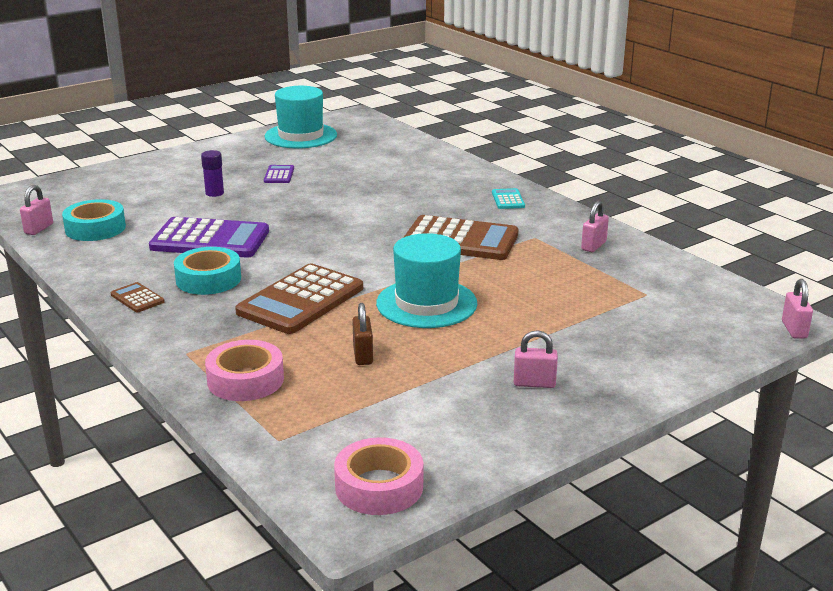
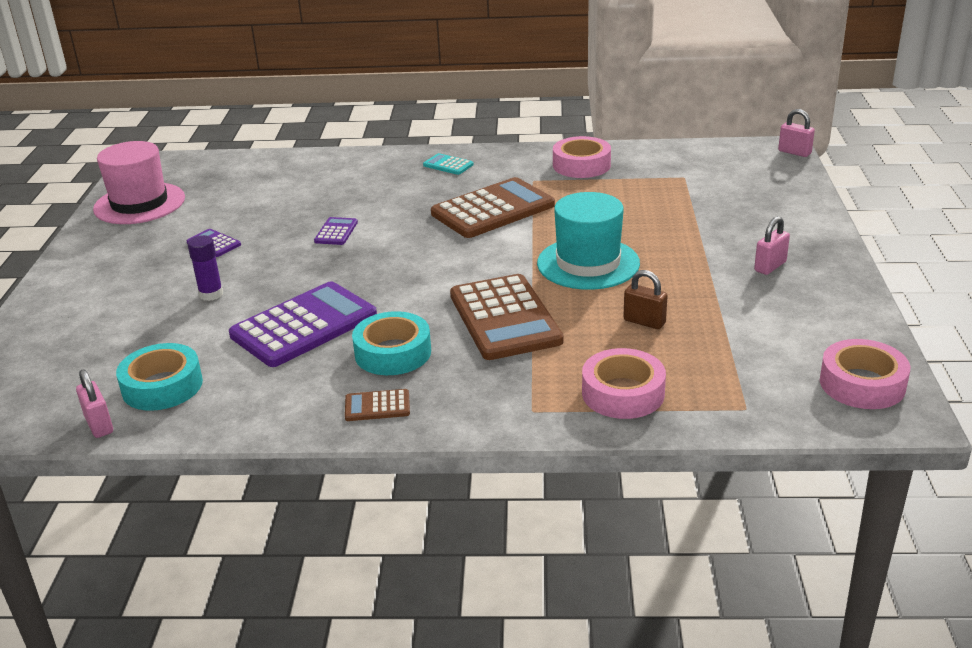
camera: 50 degrees left, 5 degrees up
turquoise hat [264,86,337,148] -> pink hat [93,141,185,224]
pink padlock [581,201,609,252] -> pink tape [553,136,611,178]
none -> purple calculator [314,217,358,245]

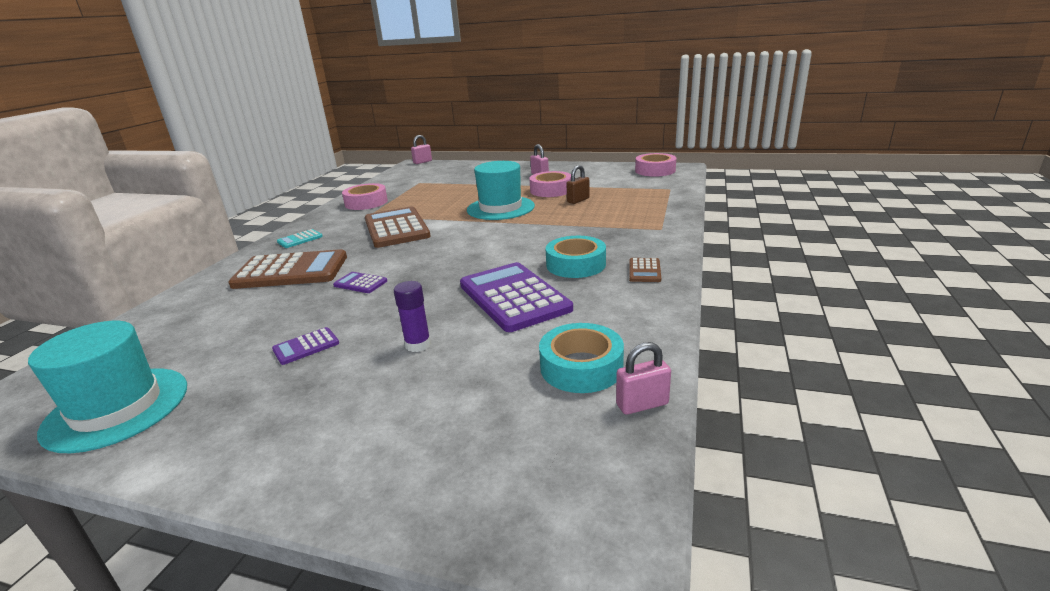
camera: 75 degrees left, 5 degrees down
pink hat [93,141,185,224] -> turquoise hat [28,321,187,453]
brown calculator [450,274,564,360] -> brown calculator moved to [228,249,347,289]
pink tape [582,348,666,419] -> pink tape moved to [529,171,571,197]

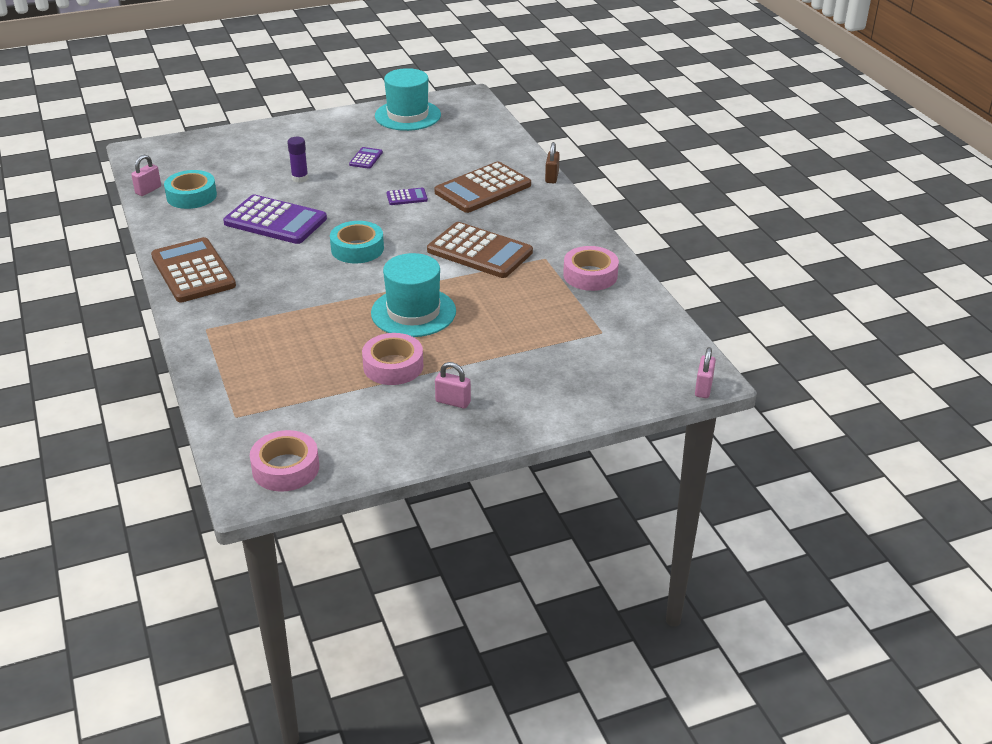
camera: 140 degrees right, 10 degrees up
turquoise calculator [277,229,323,248] -> none
turquoise tape [546,236,606,278] -> turquoise tape moved to [330,221,384,263]
brown padlock [566,165,590,204] -> brown padlock moved to [545,142,560,183]
brown calculator [629,258,661,282] -> brown calculator [151,237,236,302], size x2.26

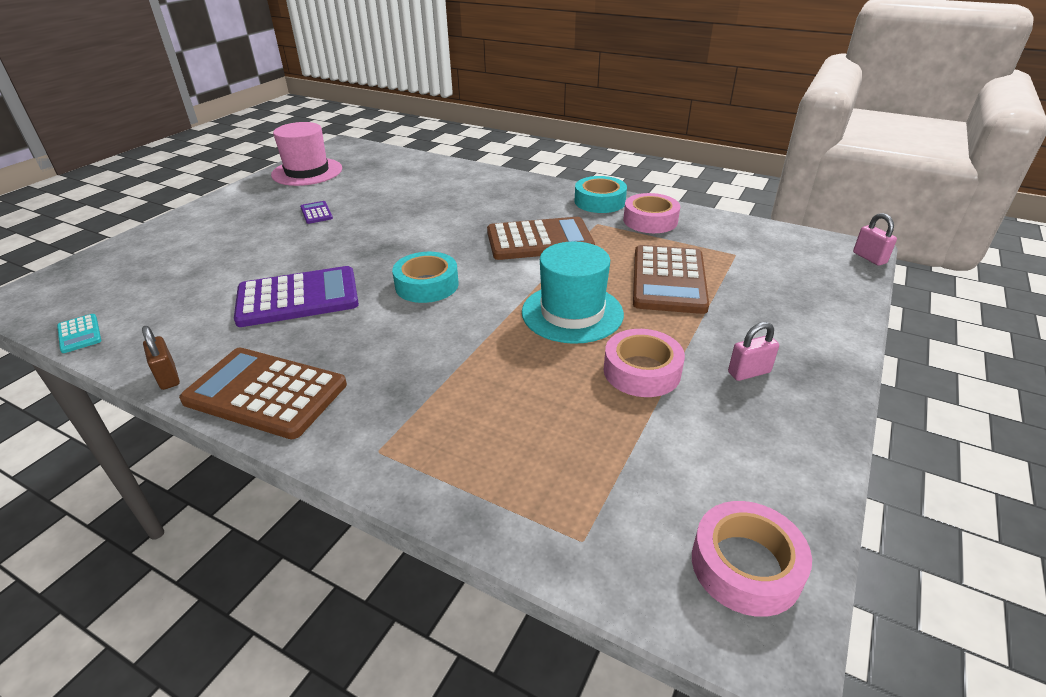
camera: 40 degrees left, 0 degrees up
pink padlock [131,155,161,196] -> turquoise calculator [57,314,101,353]
turquoise tape [164,170,217,209] -> turquoise tape moved to [575,176,627,213]
purple glue stick [287,137,308,183] -> none
turquoise hat [375,68,441,131] -> pink hat [271,122,342,186]
purple calculator [386,188,428,205] -> none
brown calculator [434,162,531,213] -> brown calculator moved to [633,245,709,314]
brown padlock [545,142,560,183] -> brown padlock moved to [142,326,180,390]

